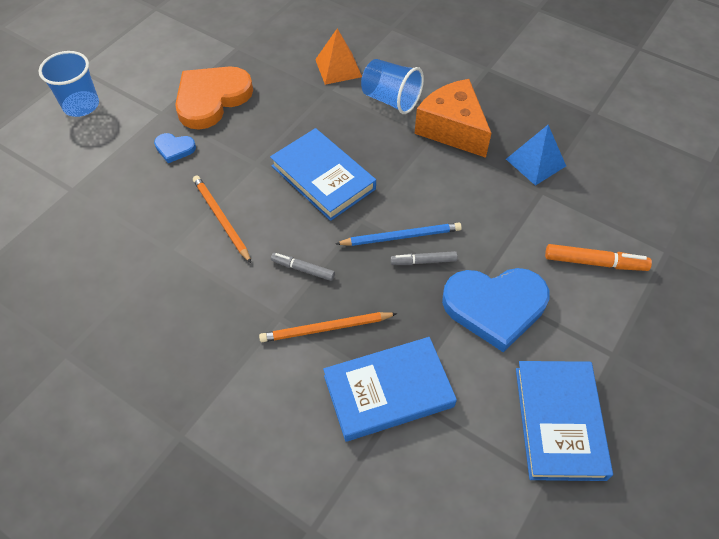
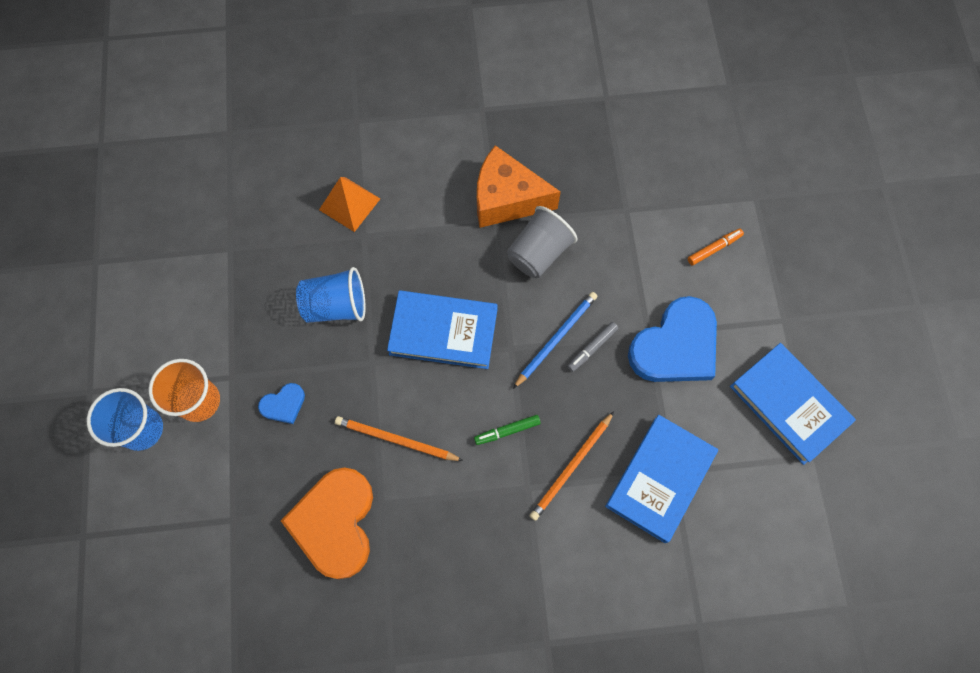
camera: 40 degrees left, 15 degrees up
orange heart [175,66,253,130] -> orange heart moved to [281,467,373,579]
grey marker [271,253,335,281] -> green marker [474,415,541,445]
blue cup [361,59,424,114] -> blue cup moved to [296,267,366,323]
blue pyramid [506,125,566,186] -> none
orange marker [545,244,652,271] -> orange marker [688,228,744,266], size x0.66
none -> orange cup [149,359,220,422]
none -> grey cup [507,206,577,278]

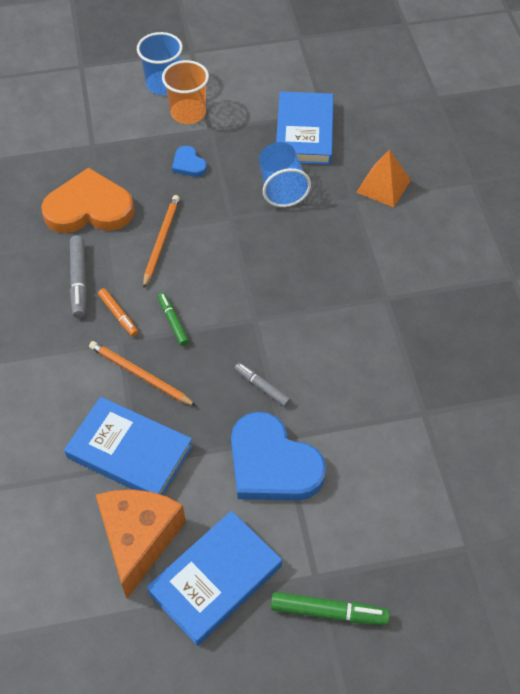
camera: 85 degrees right, 15 degrees down
blue book [387,290,497,369] -> blue book moved to [276,91,334,165]
orange cheese [477,145,561,228] -> orange cheese moved to [96,489,186,598]
grey cup [507,206,577,278] -> none
blue pencil [513,292,597,389] -> none
orange marker [688,228,744,266] -> orange marker moved to [98,288,138,336]
none -> grey marker [70,235,87,318]
none -> green marker [271,592,390,625]

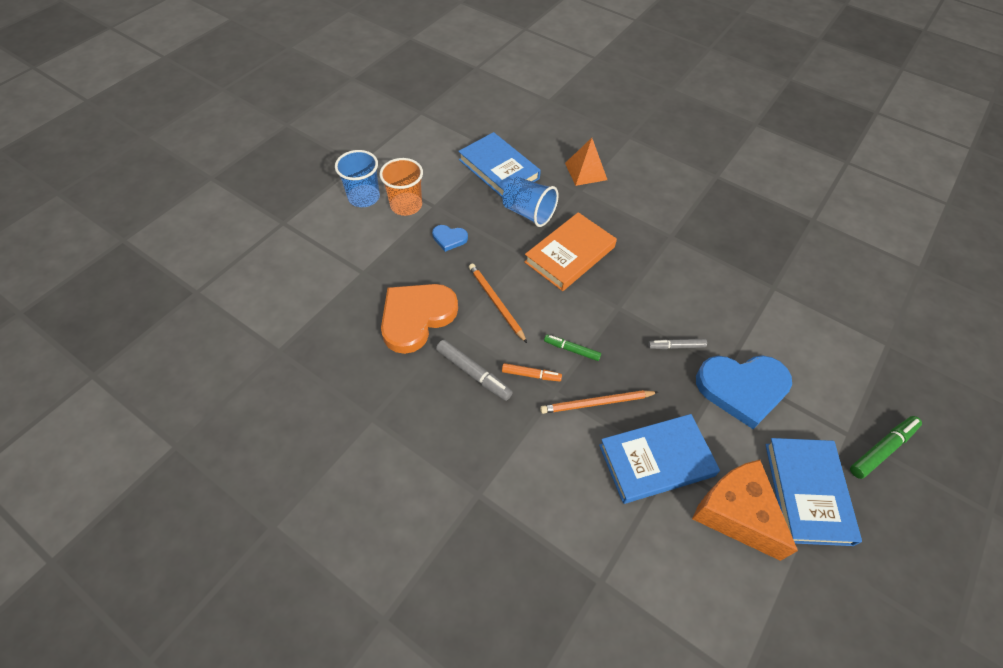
camera: 45 degrees left, 0 degrees up
none -> orange book [525,212,617,291]

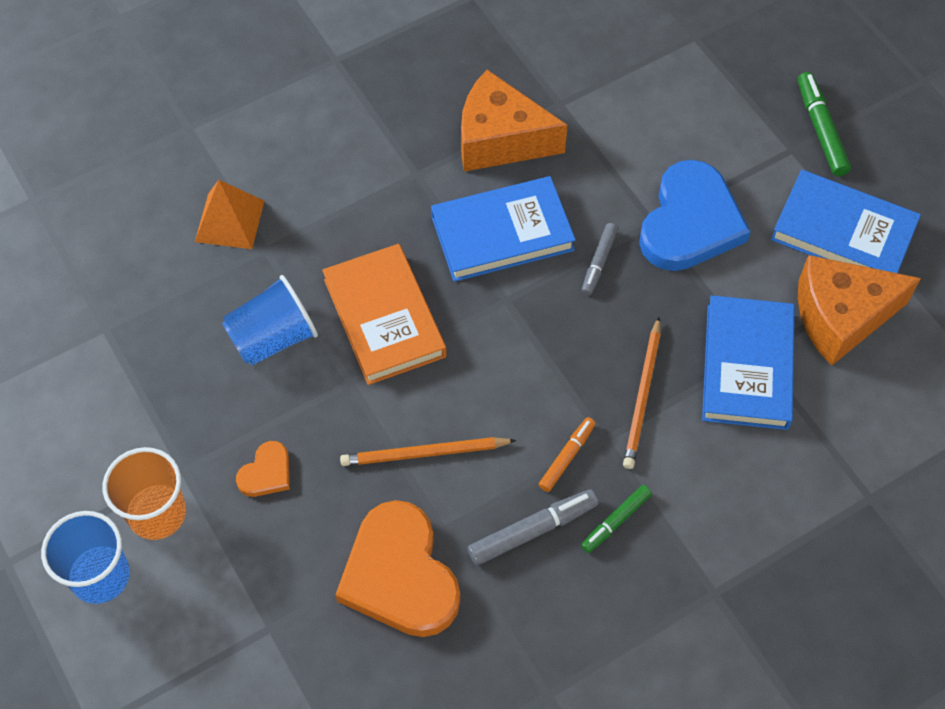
camera: 65 degrees left, 5 degrees up
blue heart [432,225,468,252] -> orange heart [236,441,290,497]
blue book [458,132,541,198] -> blue book moved to [431,176,576,282]
green marker [544,335,601,361] -> green marker moved to [581,485,652,553]
none -> orange cheese [461,69,568,172]

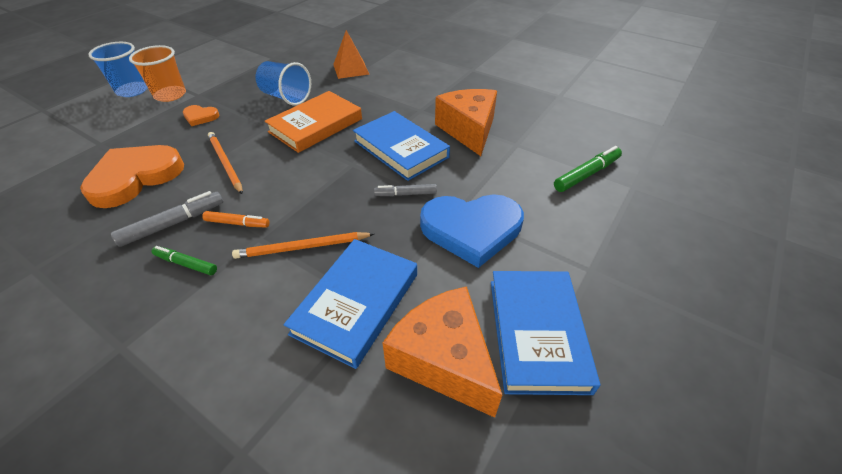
camera: 65 degrees right, 15 degrees down
grey marker [467,489,598,565] -> grey marker turned 75 degrees counterclockwise [111,191,223,247]
blue book [702,295,795,430] -> blue book turned 45 degrees counterclockwise [284,239,417,369]
green marker [798,72,851,176] -> green marker moved to [554,146,622,192]

